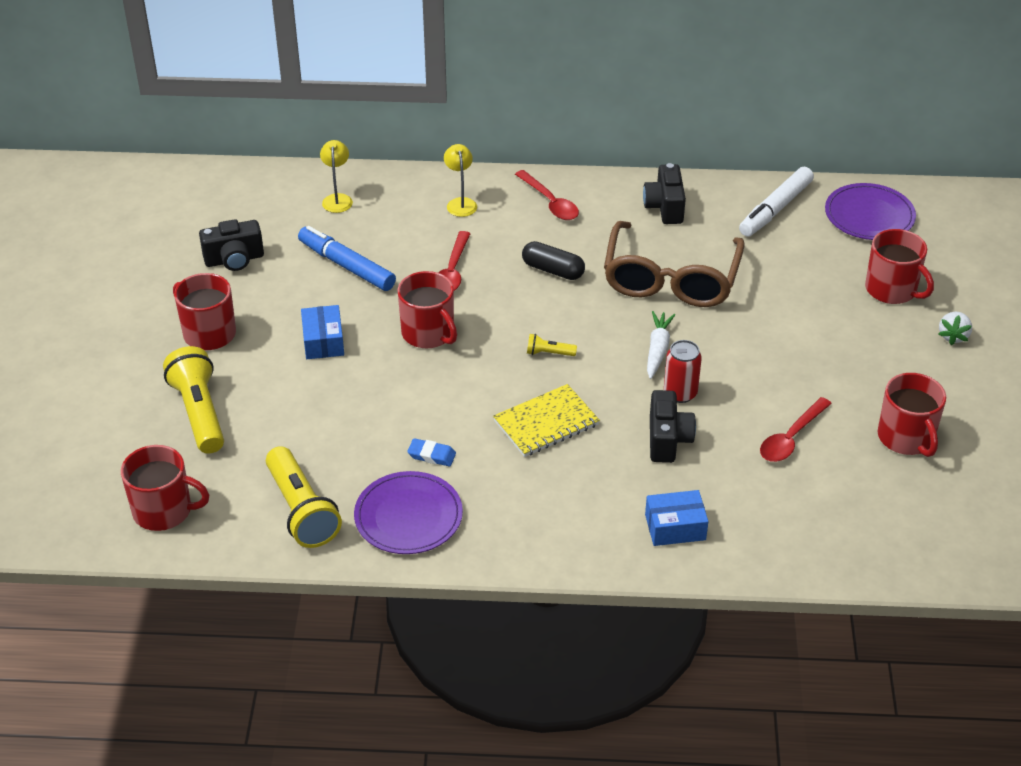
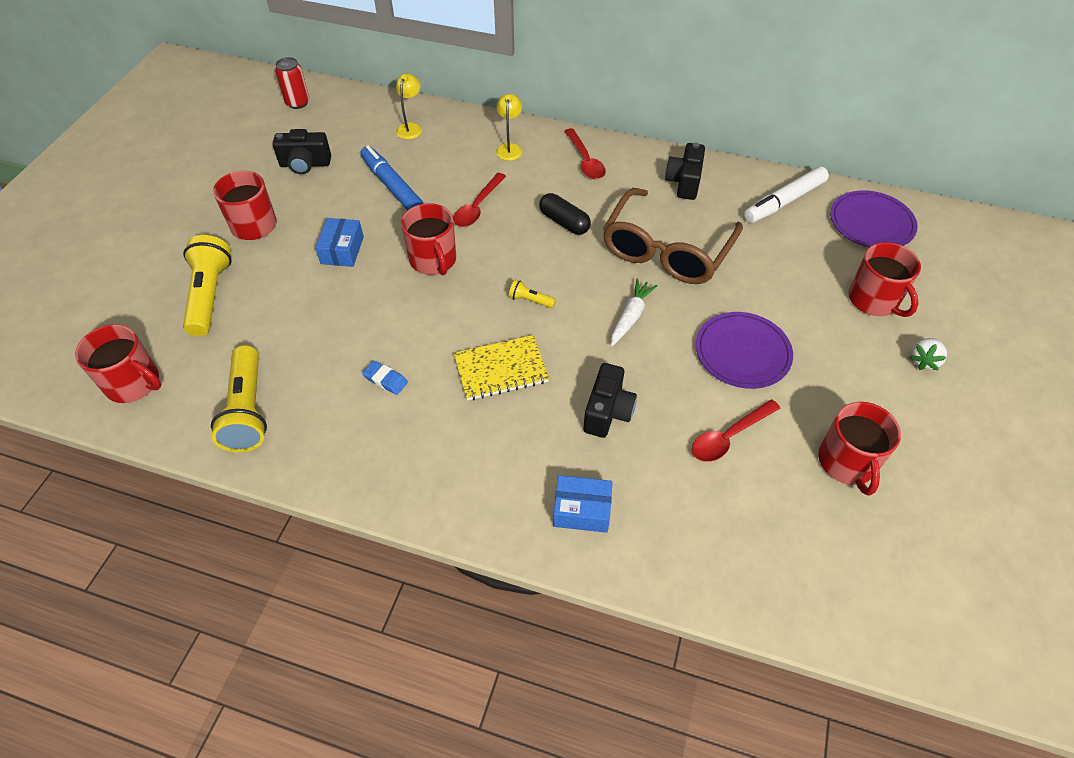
camera: 15 degrees right, 10 degrees up
purple plate [354,471,463,554] -> purple plate moved to [696,312,793,389]
red can [664,340,702,403] -> red can moved to [275,57,309,109]

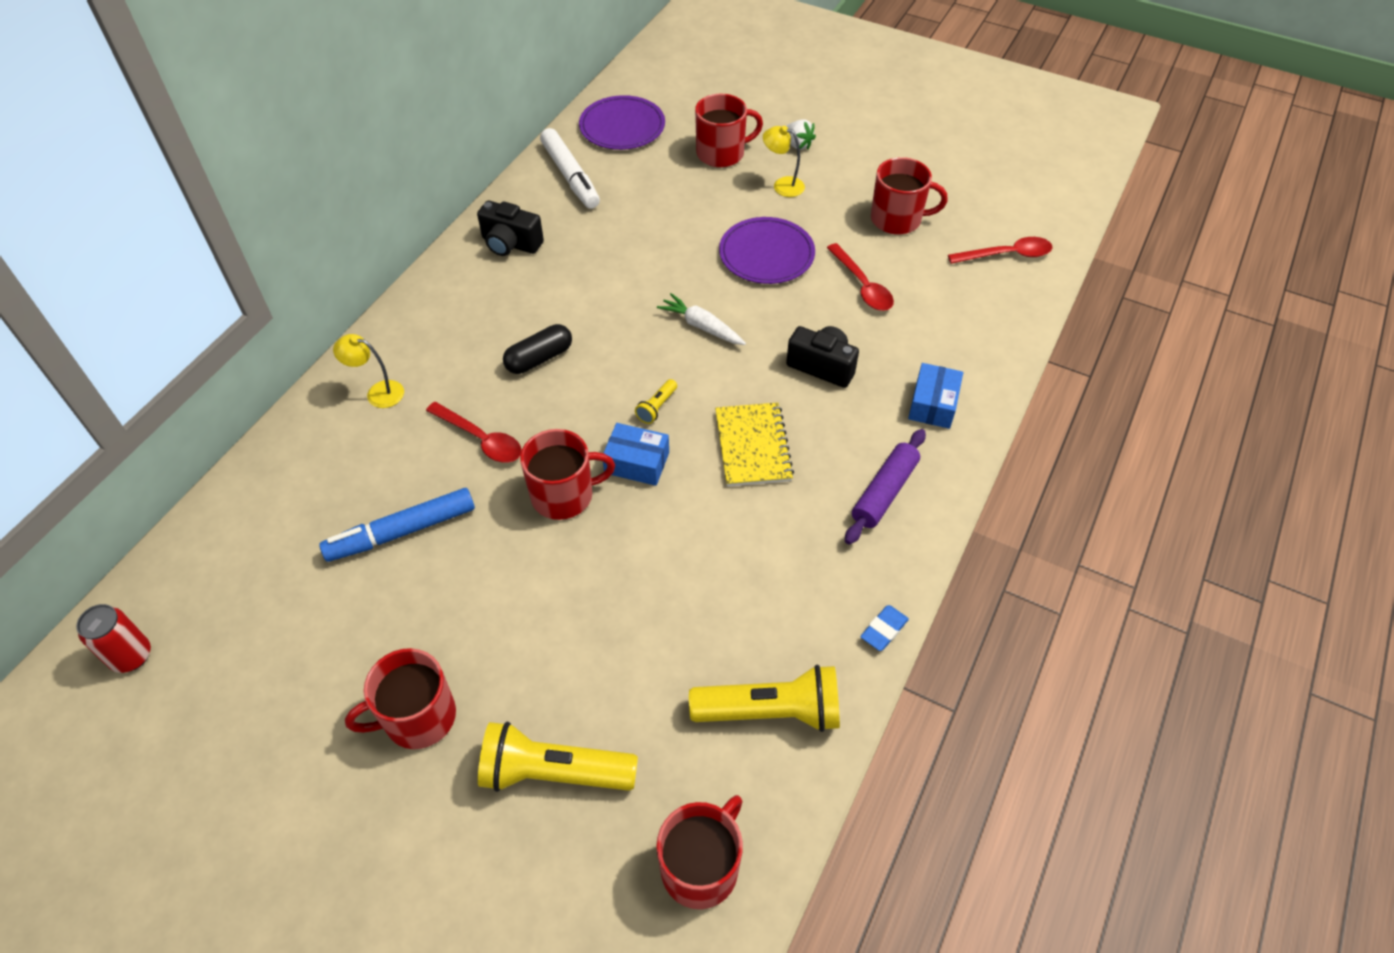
camera: 80 degrees left, 0 degrees up
black camera [273,129,331,174] -> none
blue box [315,218,364,267] -> blue box moved to [603,423,669,486]
blue eraser [362,361,408,395] -> blue eraser moved to [860,605,909,651]
yellow lamp [396,74,422,139] -> yellow lamp moved to [763,126,805,197]
red spoon [565,128,606,179] -> red spoon moved to [948,237,1053,264]
brown glasses [603,188,743,284] -> none
none -> purple rolling pin [845,429,926,545]

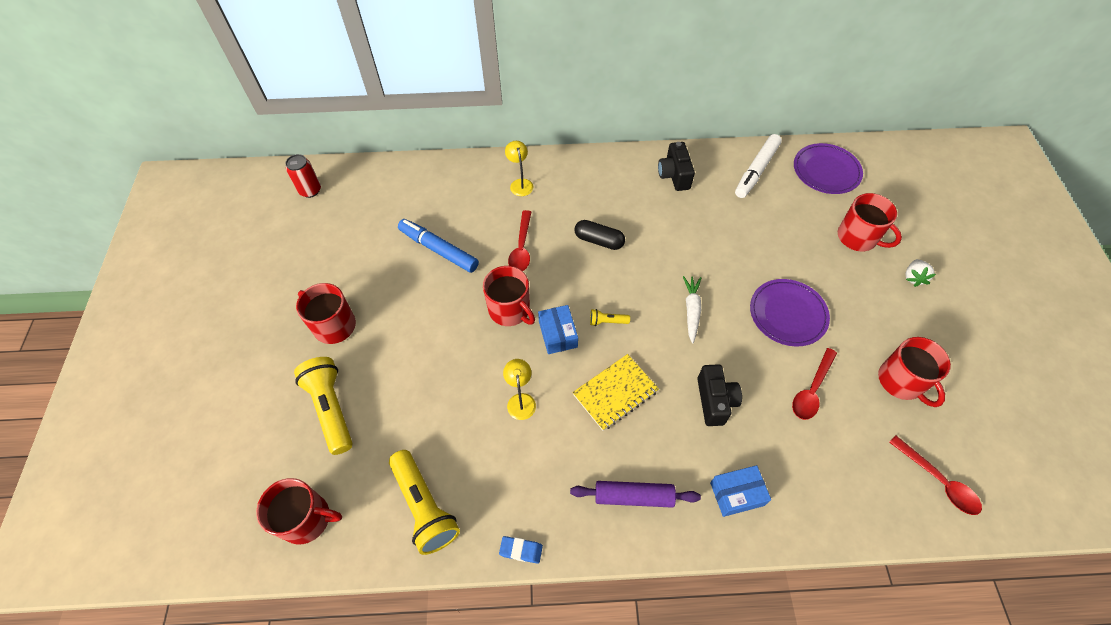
camera: 60 degrees right, 5 degrees up
yellow lamp [763,126,805,197] -> yellow lamp moved to [503,359,536,420]

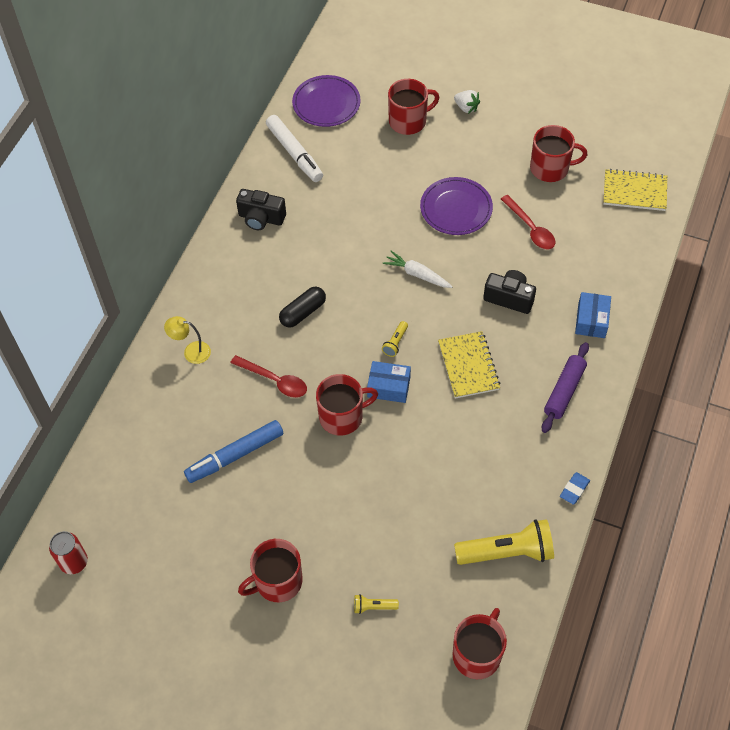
camera: 65 degrees left, 0 degrees up
yellow flashlight [294,357,353,455] -> yellow flashlight [354,594,399,614], size x0.45
yellow lamp [503,359,536,420] -> none
red spoon [889,435,982,515] -> yellow notebook [603,169,667,211]

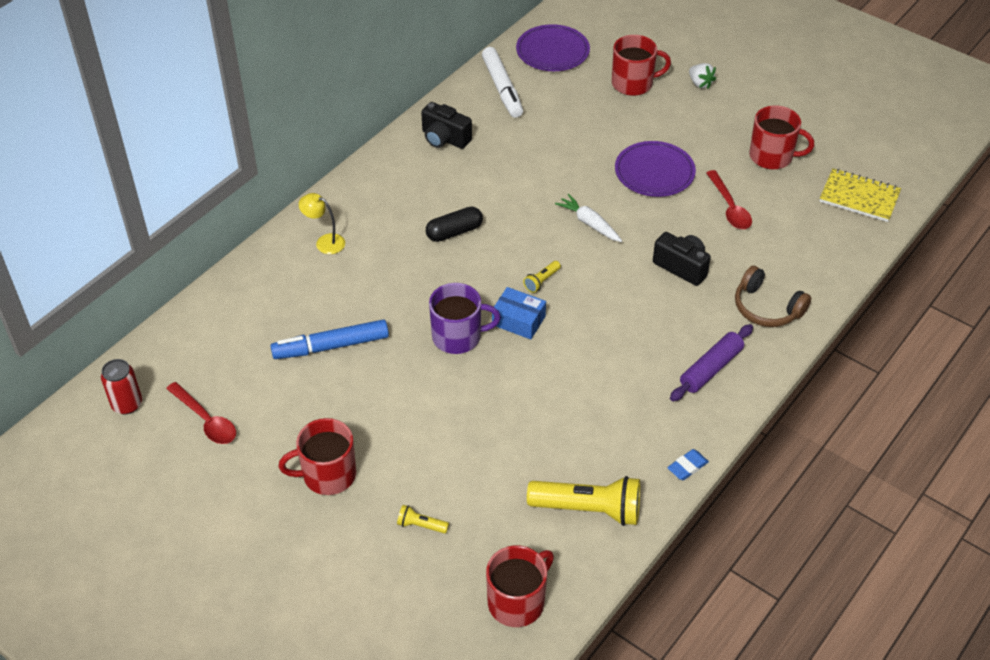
camera: 15 degrees right, 10 degrees down
red spoon [230,355,307,398] -> red spoon moved to [166,382,236,444]
red mug [316,374,378,436] -> purple mug [429,283,501,354]
yellow notebook [438,331,500,399] -> none
blue box [575,292,611,338] -> brown headphones [735,266,811,327]

